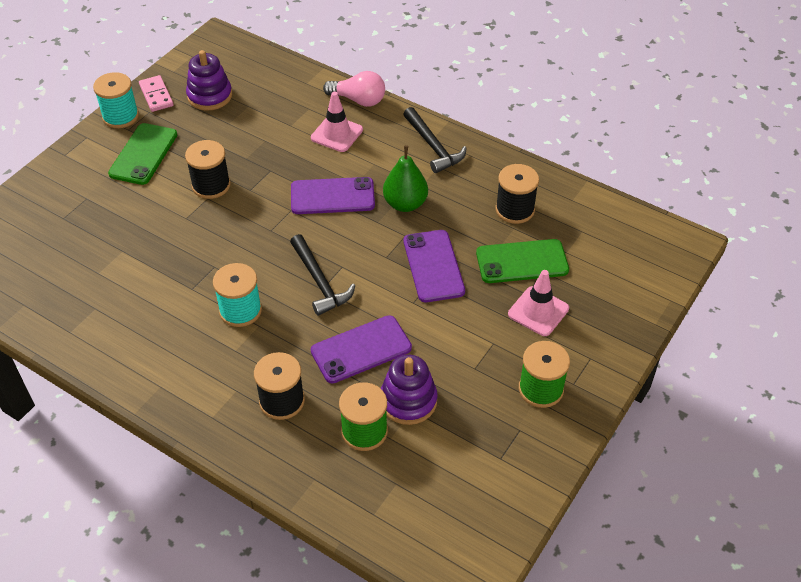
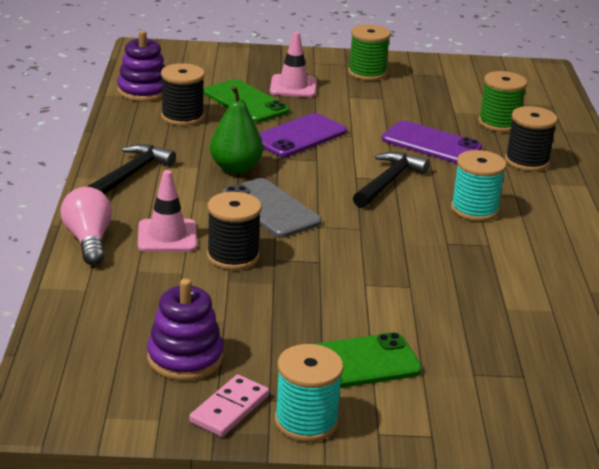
camera: 125 degrees left, 20 degrees down
black spool [185,140,231,199] -> black spool moved to [207,192,262,270]
purple phone [291,177,375,214] -> grey phone [222,178,322,238]
purple stacking toy [381,355,438,425] -> purple stacking toy moved to [117,30,166,102]

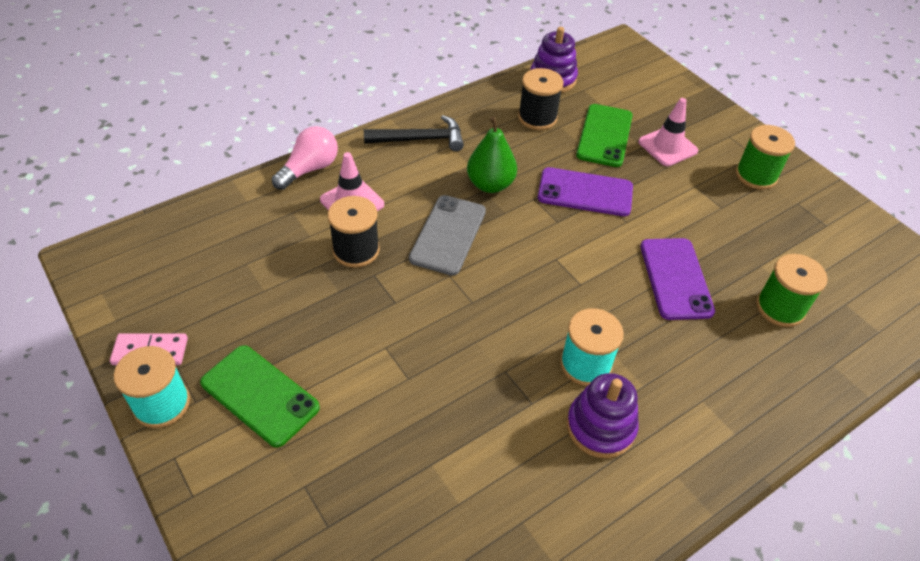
camera: 55 degrees right, 20 degrees up
purple stacking toy [147,279,223,381] -> purple stacking toy moved to [567,373,639,458]
black hammer [353,152,429,208] -> none
black spool [505,106,558,171] -> none

